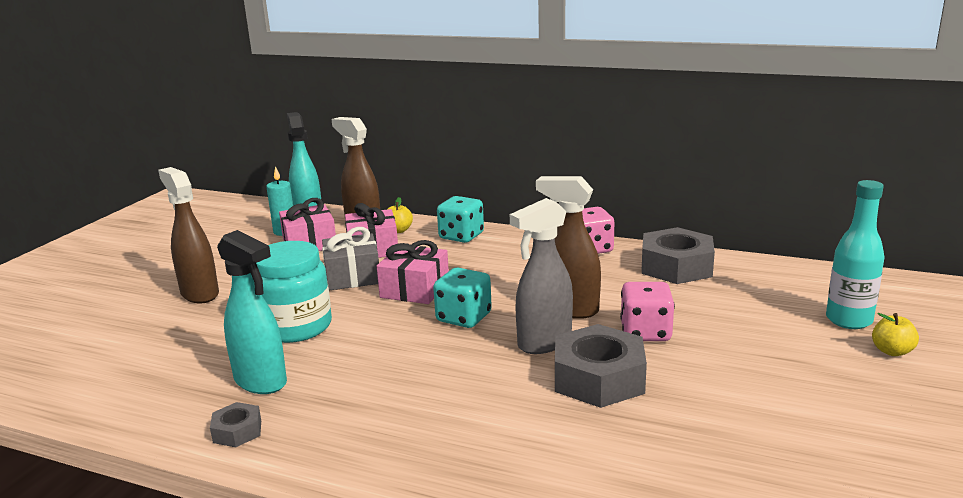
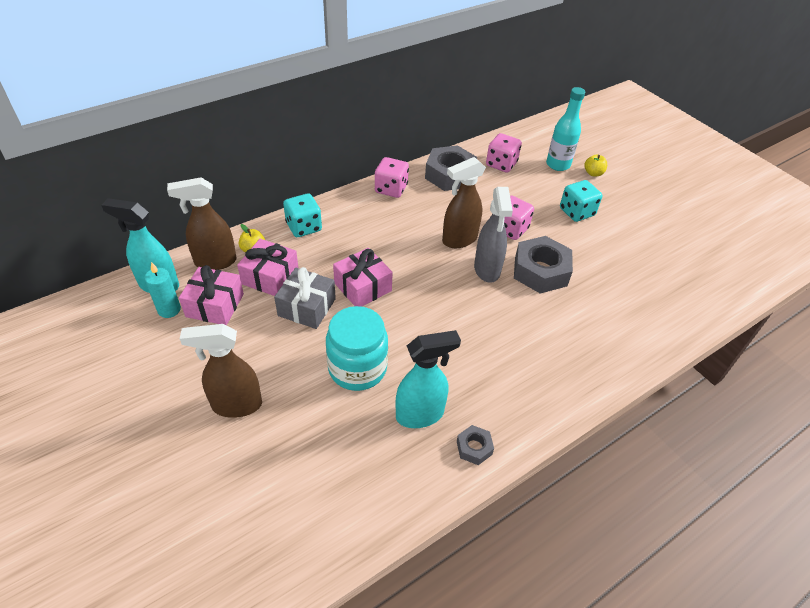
camera: 60 degrees left, 25 degrees up
turquoise dice [433,268,492,328] -> turquoise dice moved to [560,180,602,222]
none -> pink dice [486,133,522,173]

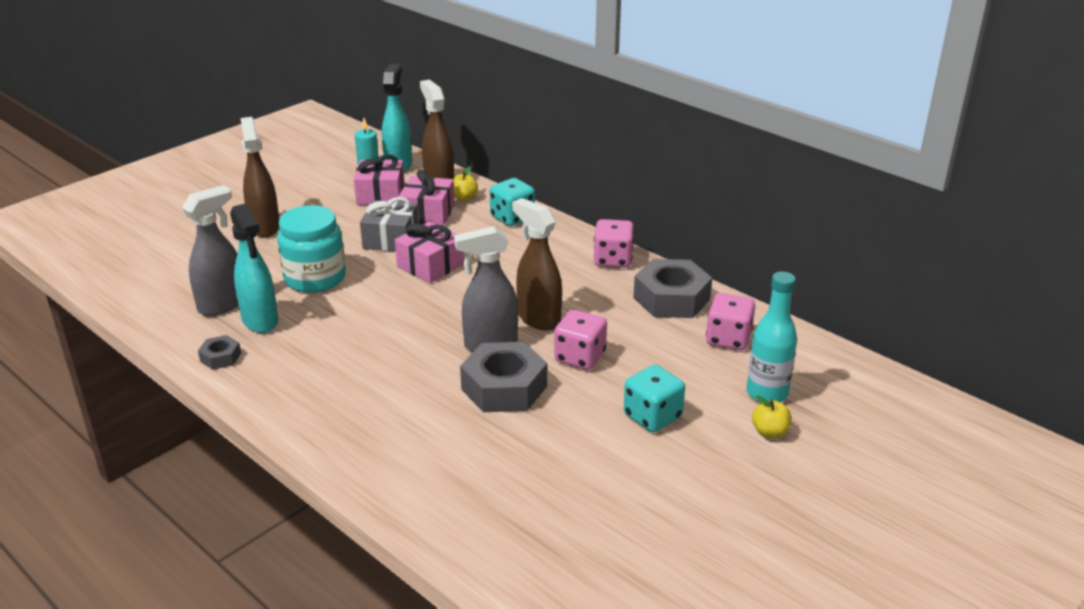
camera: 80 degrees right, 15 degrees down
none -> grey spray bottle [182,185,239,316]

